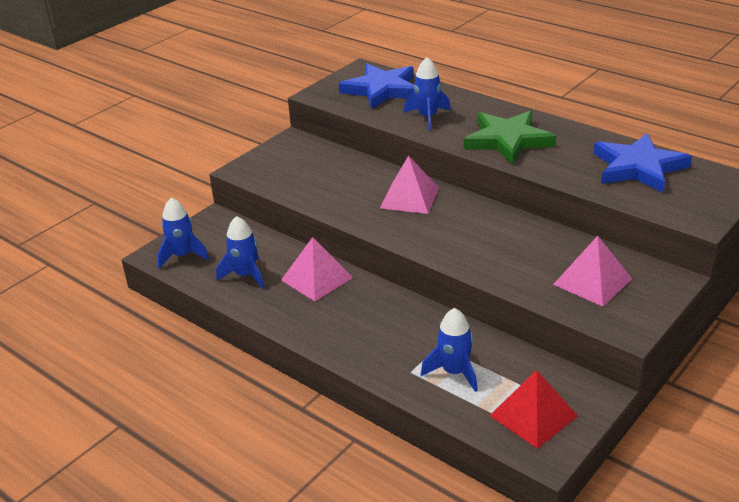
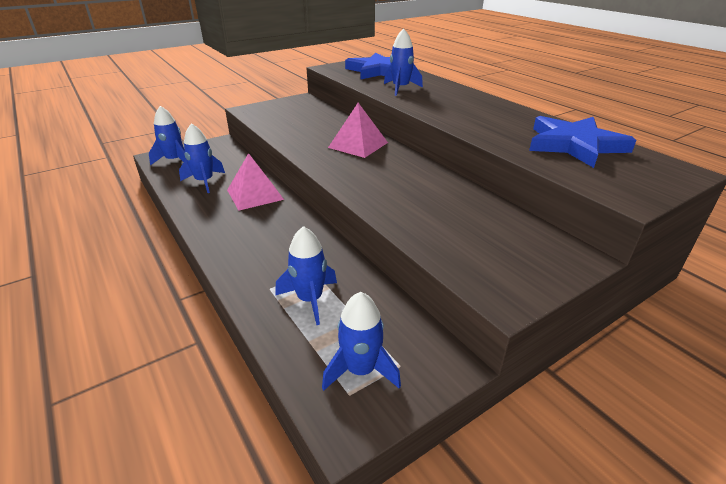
camera: 15 degrees right, 0 degrees up
green star [463,111,556,165] -> none
red pyramid [489,370,578,449] -> blue rocket [322,292,401,391]
pink pyramid [553,236,632,307] -> none

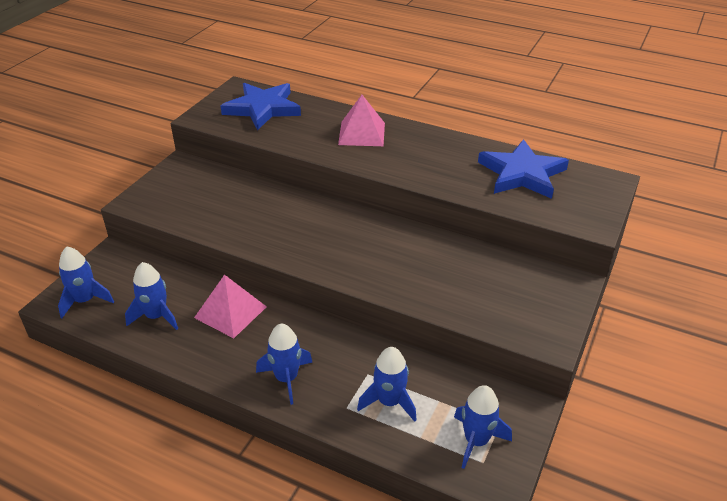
camera: 30 degrees left, 5 degrees up
pink pyramid [328,103,388,158] -> pink pyramid moved to [338,95,385,146]
blue rocket [384,29,423,96] -> blue rocket moved to [256,324,312,405]

